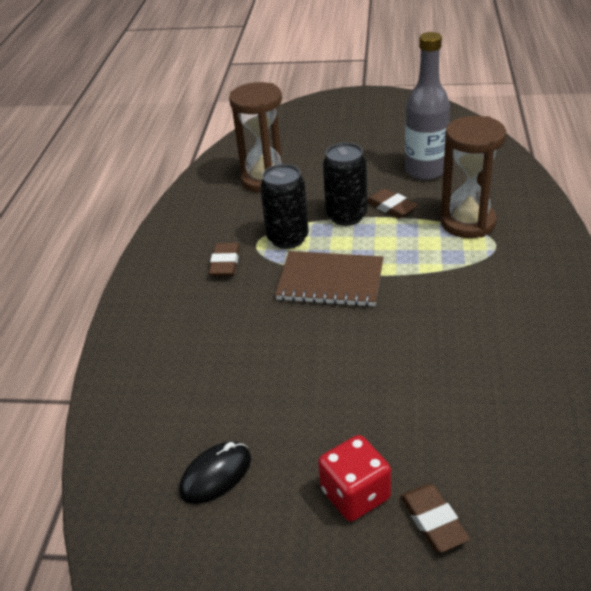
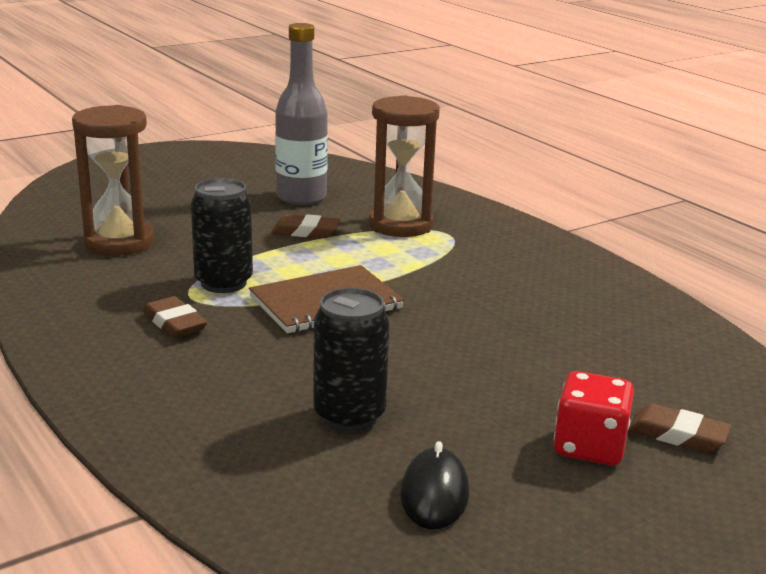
camera: 45 degrees left, 15 degrees down
black can [323,143,367,226] -> black can moved to [313,288,389,432]

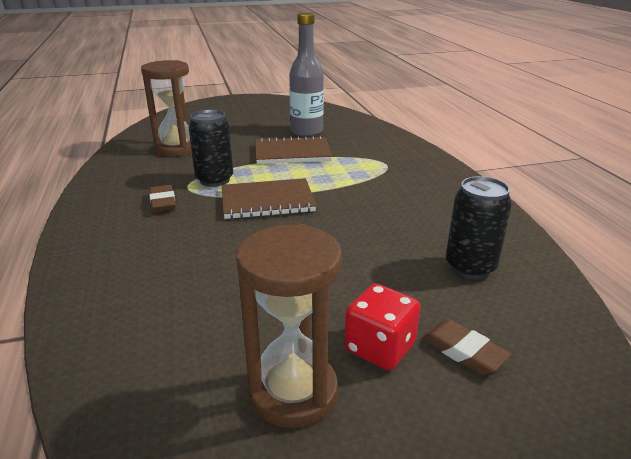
camera: 20 degrees right, 5 degrees up
brown eraser [271,214,341,238] -> brown notebook [256,136,332,164]
black can [313,288,389,432] -> black can moved to [446,176,512,279]
brown hourglass [369,95,440,237] -> brown hourglass moved to [237,224,342,428]
black mouse [400,441,469,529] -> none

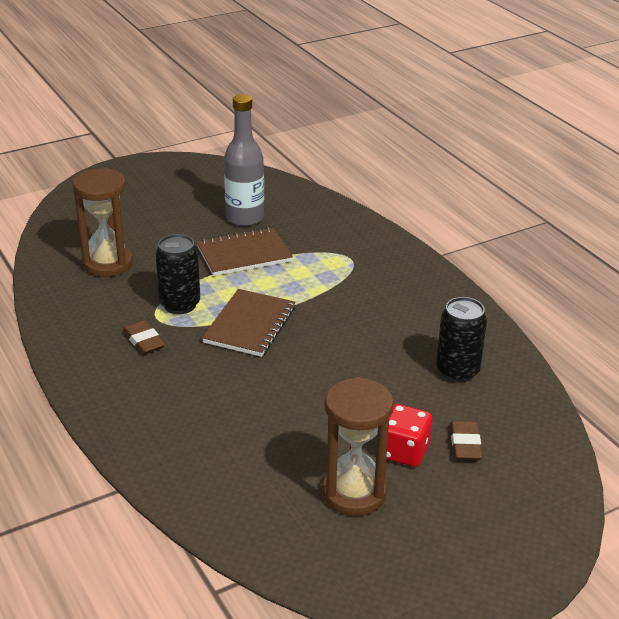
camera: 15 degrees left, 5 degrees up
brown notebook [222,178,317,219] -> brown notebook turned 45 degrees counterclockwise [202,289,295,357]
brown eraser [422,320,511,375] -> brown eraser turned 60 degrees clockwise [451,421,482,460]

